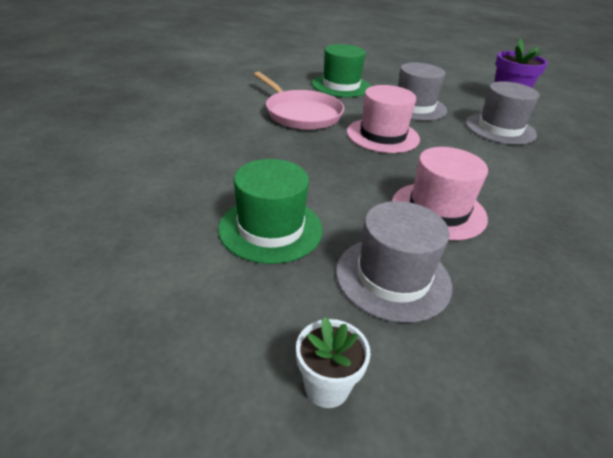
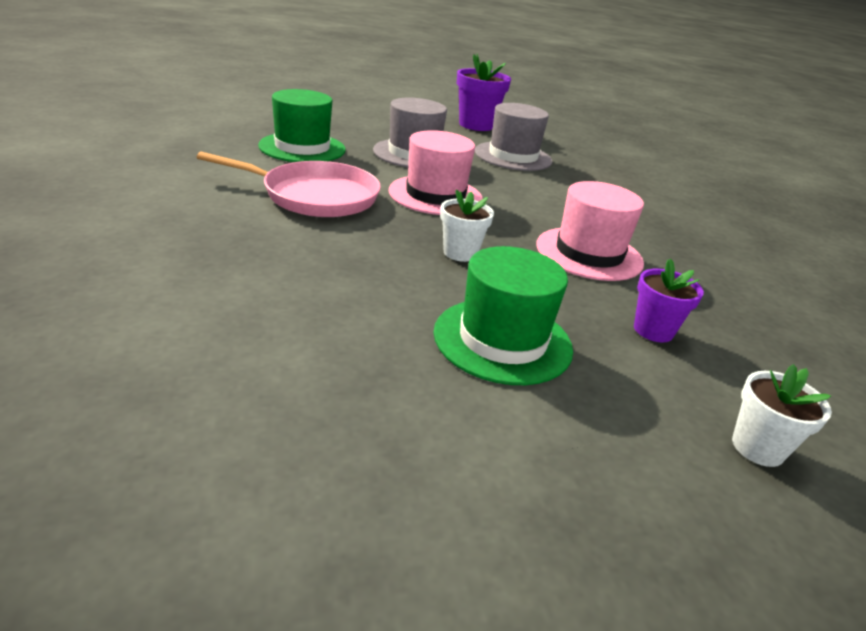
camera: 45 degrees left, 5 degrees down
grey hat [336,201,452,323] -> purple flower pot [634,258,704,342]
none -> white flower pot [440,189,494,262]

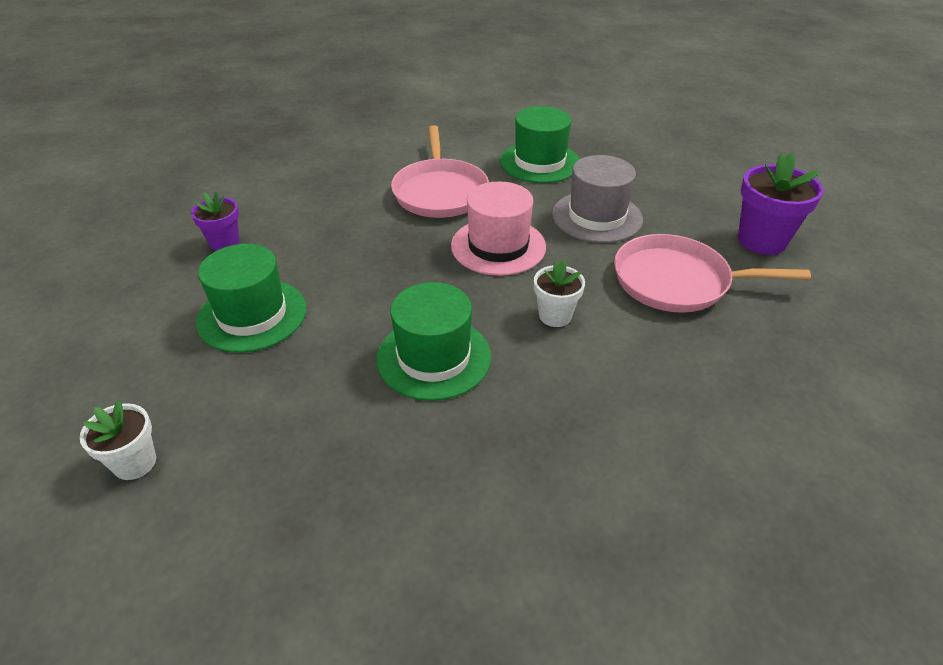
camera: 80 degrees right, 10 degrees up
white flower pot [440,189,494,262] -> white flower pot moved to [534,260,585,327]
grey hat [475,103,552,171] -> pink pan [614,234,811,313]
pink hat [536,181,644,281] -> green hat [376,282,491,401]
purple flower pot [634,258,704,342] -> purple flower pot moved to [191,191,240,251]

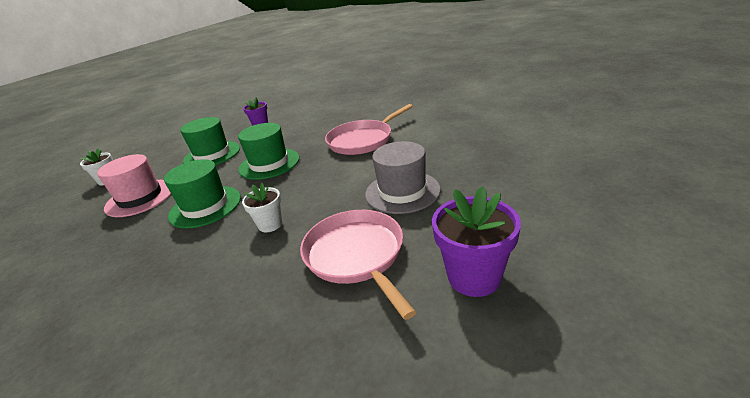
camera: 60 degrees right, 10 degrees down
pink hat [451,181,546,276] -> pink hat moved to [97,154,171,217]
green hat [500,106,580,183] -> green hat moved to [238,123,300,180]

